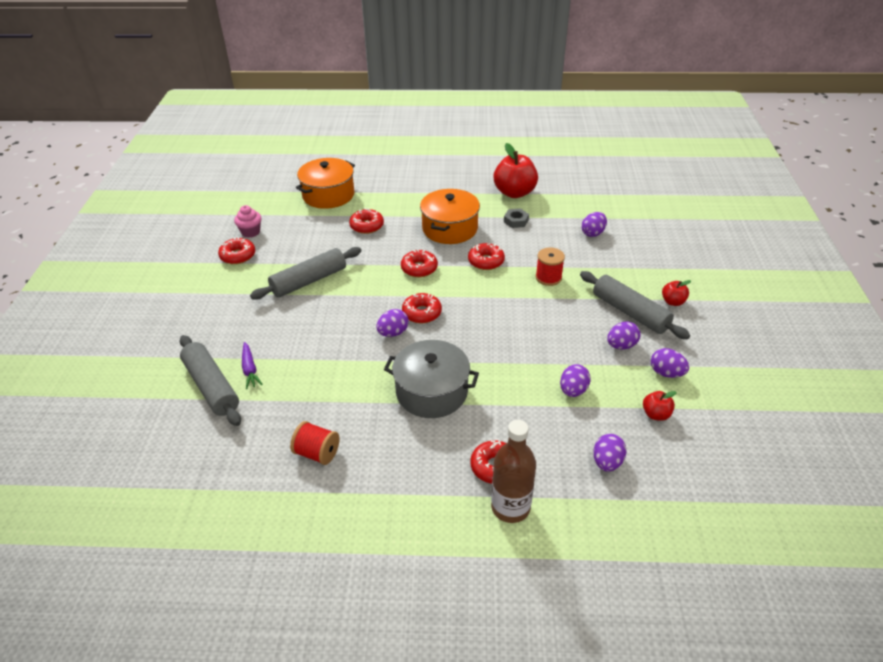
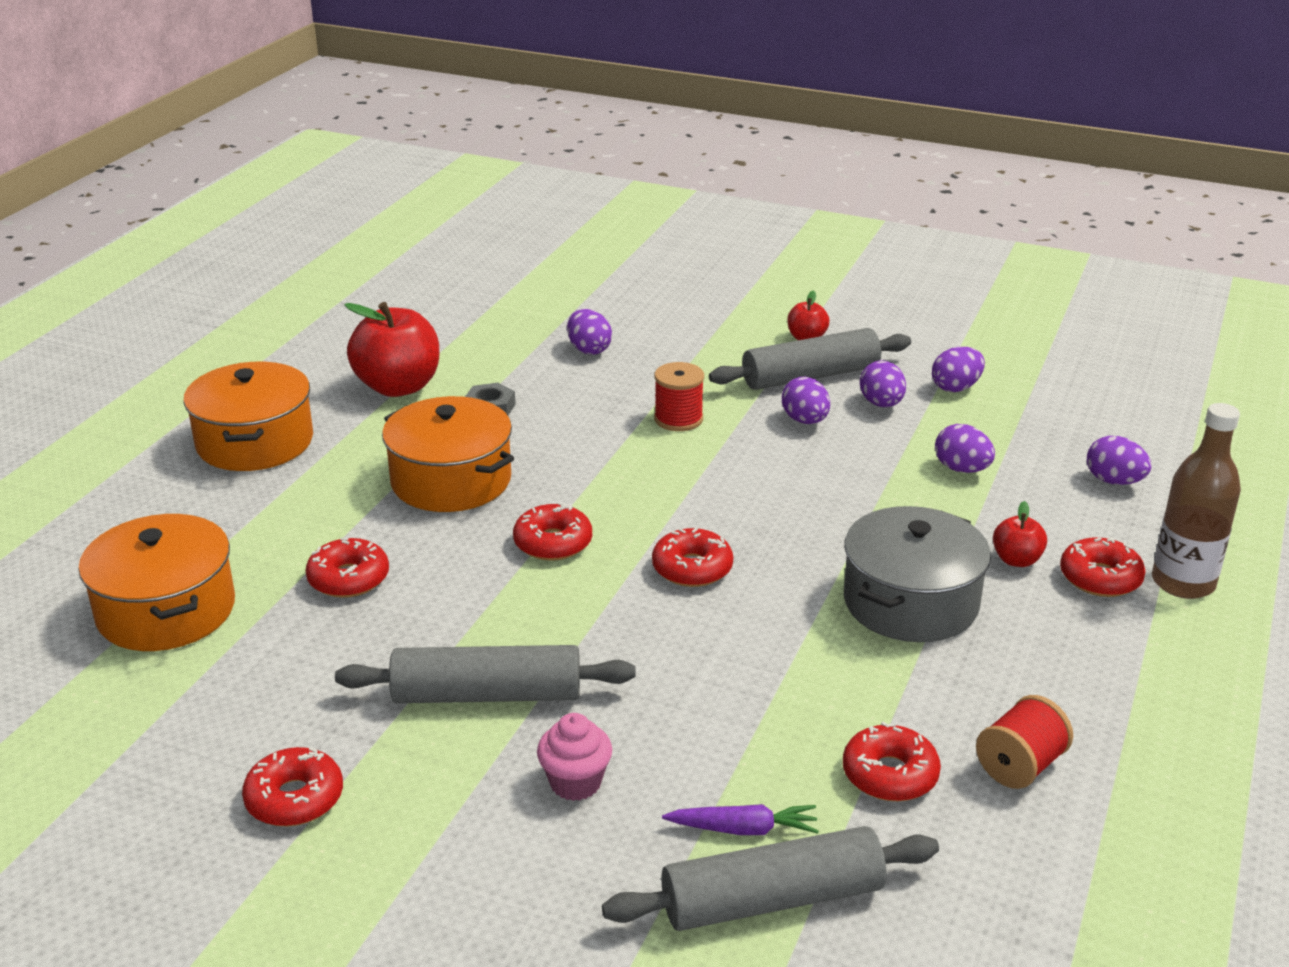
camera: 70 degrees left, 10 degrees down
pink cupcake [234,205,261,238] -> pink cupcake moved to [537,713,612,801]
grey rolling pin [250,247,361,300] -> grey rolling pin turned 75 degrees counterclockwise [335,645,636,703]
purple egg [376,309,409,337] -> purple egg moved to [782,377,830,424]
red donut [468,243,505,270] -> red donut moved to [843,721,941,801]
red apple [643,391,677,421] -> red apple moved to [993,501,1047,567]
none -> orange pot [184,362,313,471]

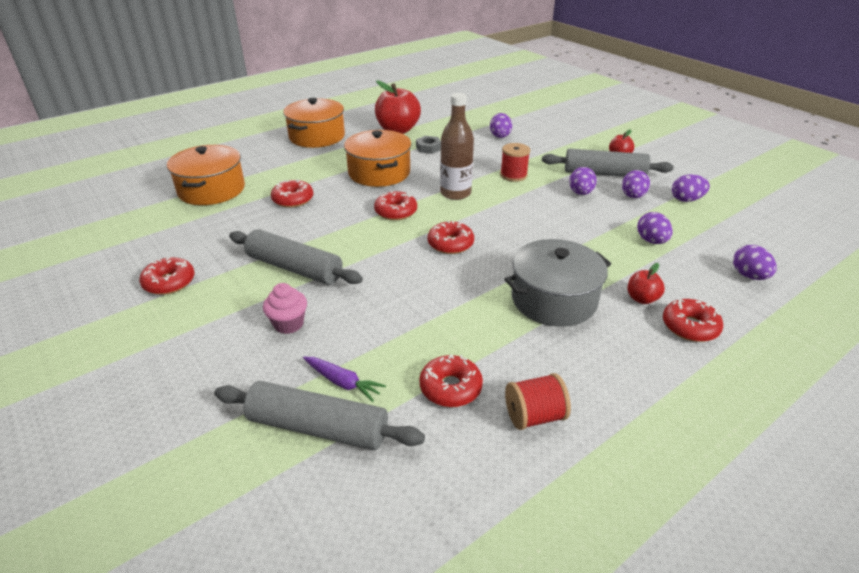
camera: 30 degrees right, 5 degrees up
brown bottle [1152,403,1241,599] -> brown bottle moved to [440,93,474,200]

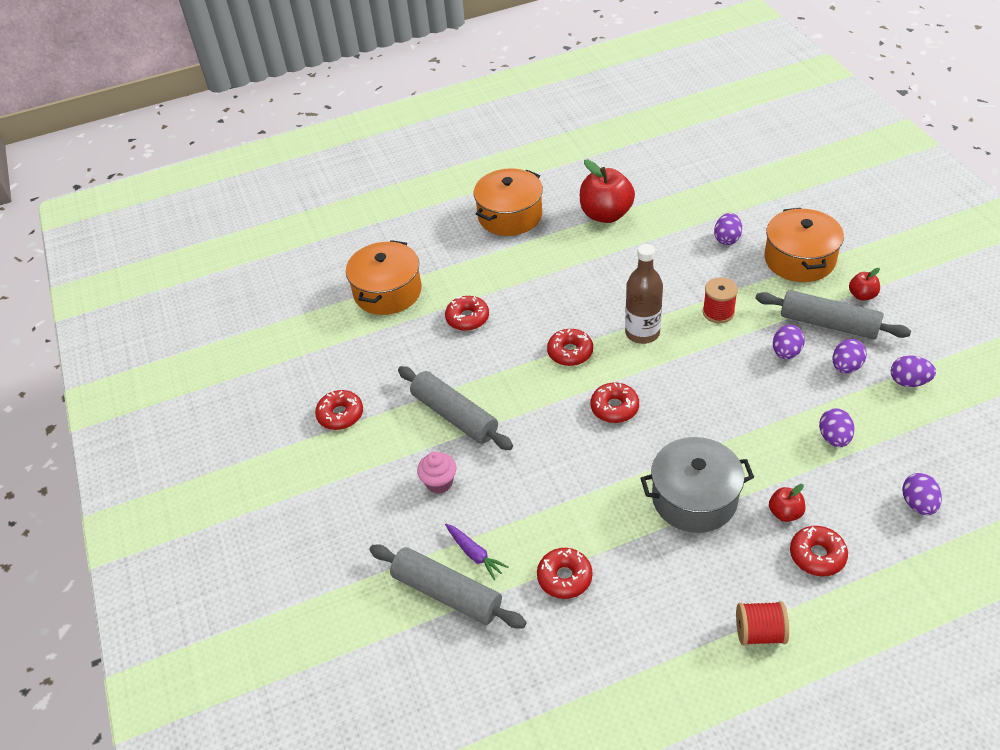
camera: 20 degrees right, 10 degrees up
orange pot [344,130,411,187] -> orange pot moved to [764,208,844,282]
grey nut [416,136,441,154] -> none
red spool [505,373,571,430] -> red spool moved to [736,601,789,646]

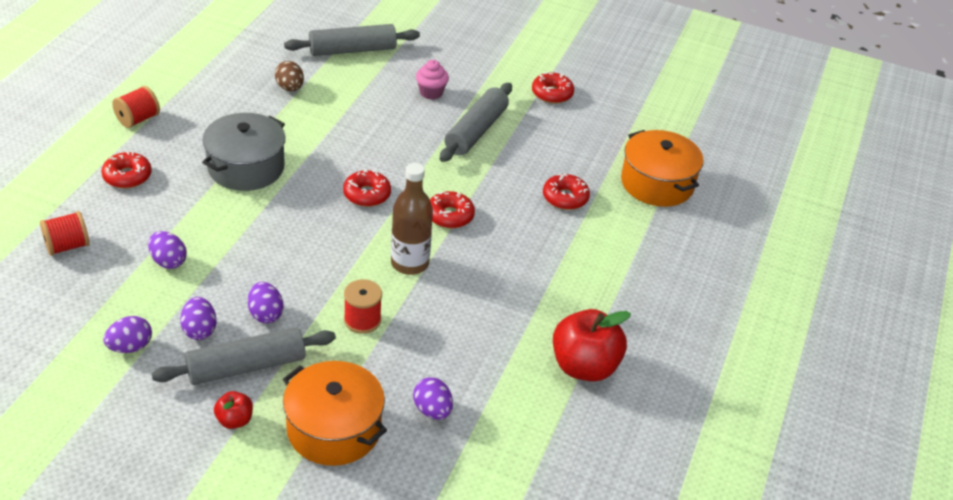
camera: 125 degrees right, 5 degrees down
grey rolling pin [398,366,513,450] -> grey rolling pin turned 60 degrees counterclockwise [440,83,512,162]
purple carrot [445,524,509,580] -> none
orange pot [474,168,543,236] -> none
red donut [537,548,592,599] -> brown egg [275,61,304,91]
red apple [769,484,805,522] -> none
purple egg [902,473,942,515] -> red spool [40,211,90,256]

